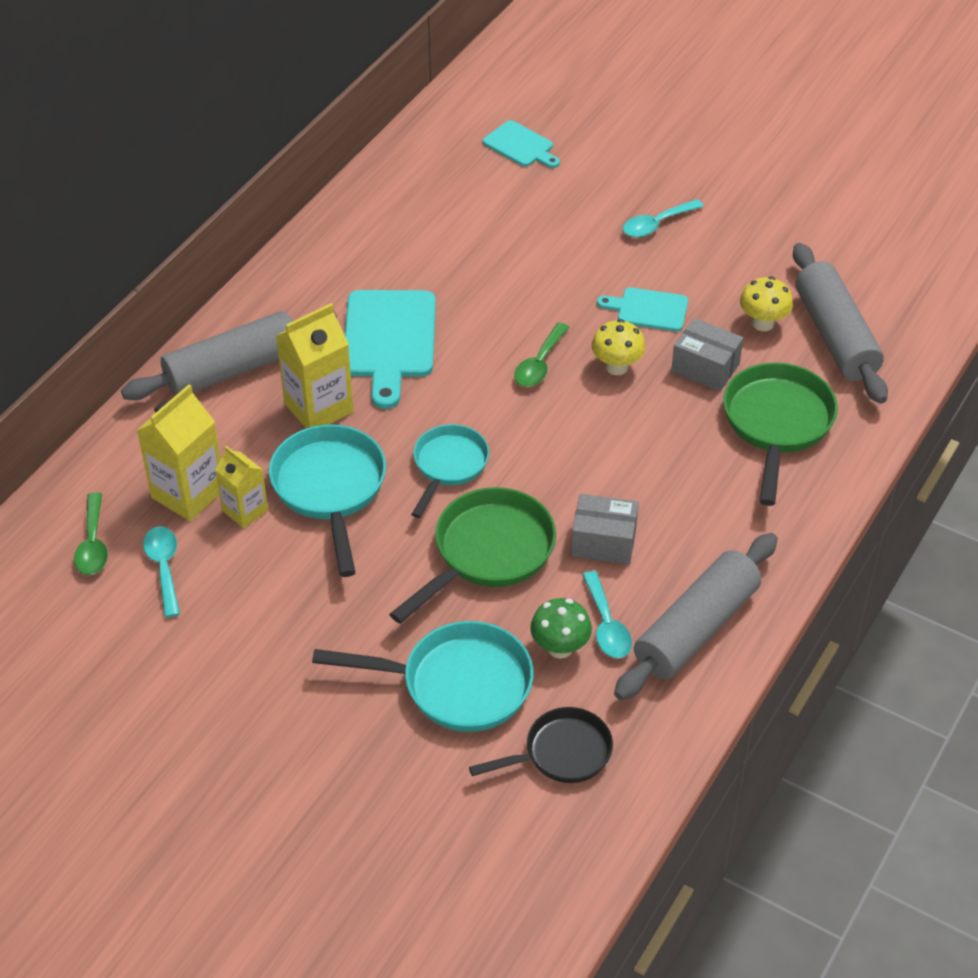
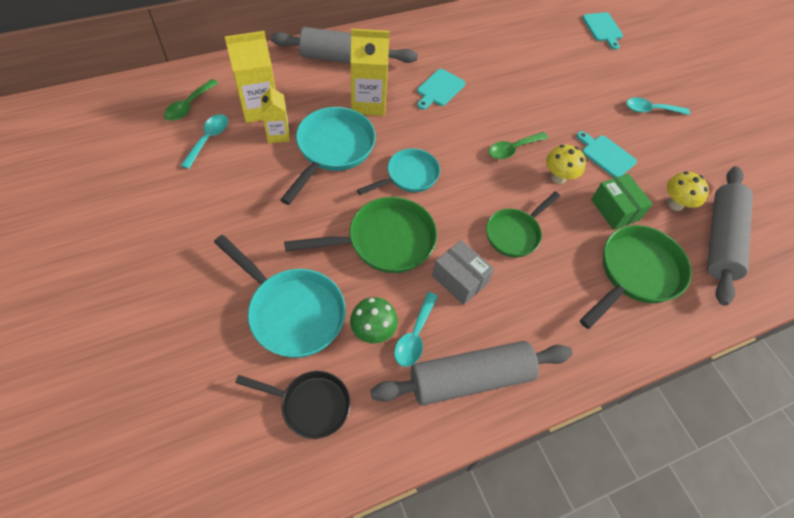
camera: 30 degrees right, 10 degrees up
turquoise cutting board [345,290,436,409] -> turquoise cutting board [417,69,465,110], size x0.57
grey box [671,318,743,391] -> green box [591,174,653,230]
none -> green pan [486,191,560,257]

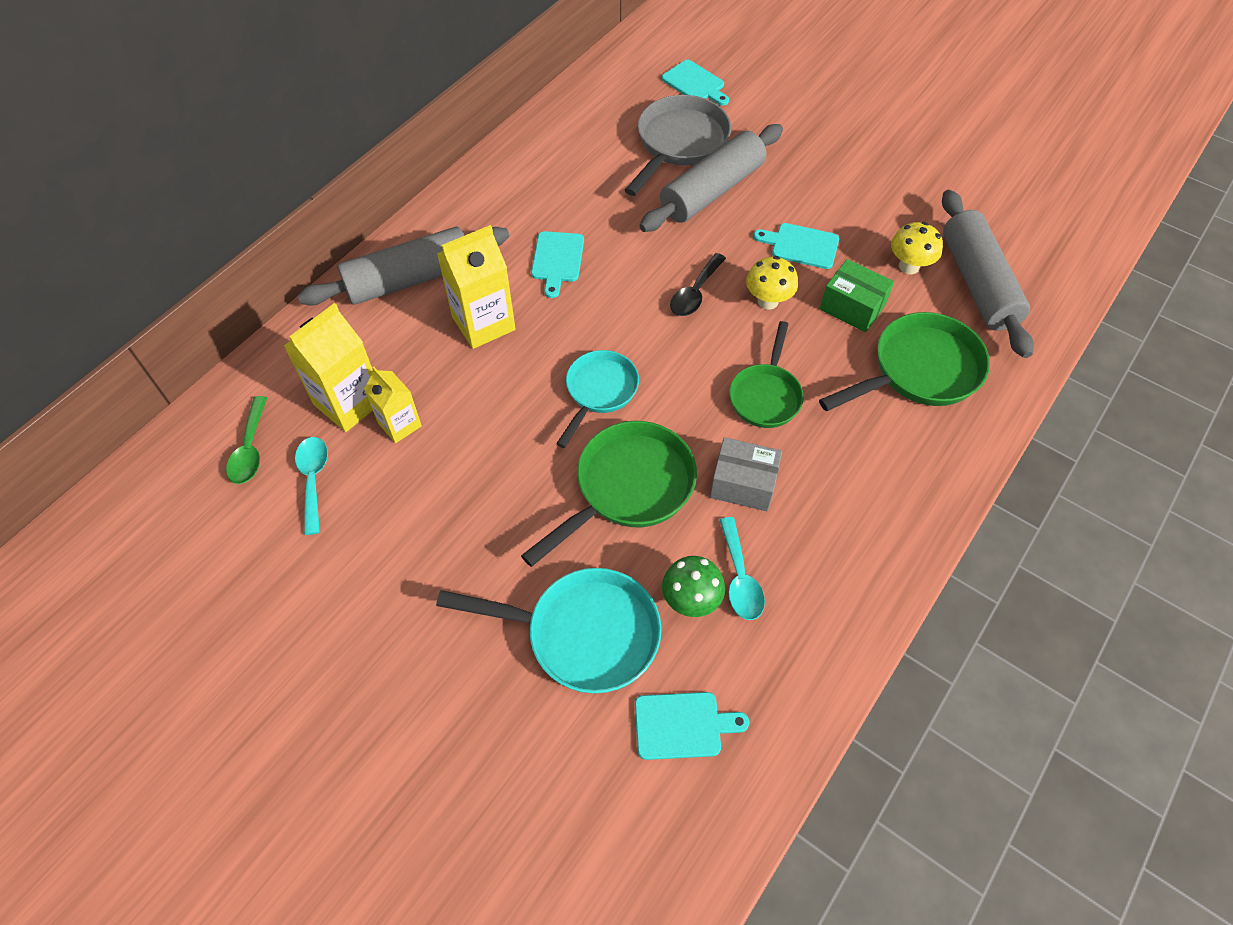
camera: 25 degrees left, 0 degrees up
black pan [235,371,351,439] -> turquoise cutting board [635,692,749,760]
turquoise pan [280,107,376,205] -> none
grey rolling pin [370,341,573,405] -> grey rolling pin moved to [639,124,783,232]
green spoon [489,132,548,159] -> black spoon [670,253,726,316]
green pan [580,225,692,329] -> green pan turned 45 degrees clockwise [819,312,990,411]
turquoise spoon [626,98,690,115] -> none
none -> grey pan [625,95,731,196]

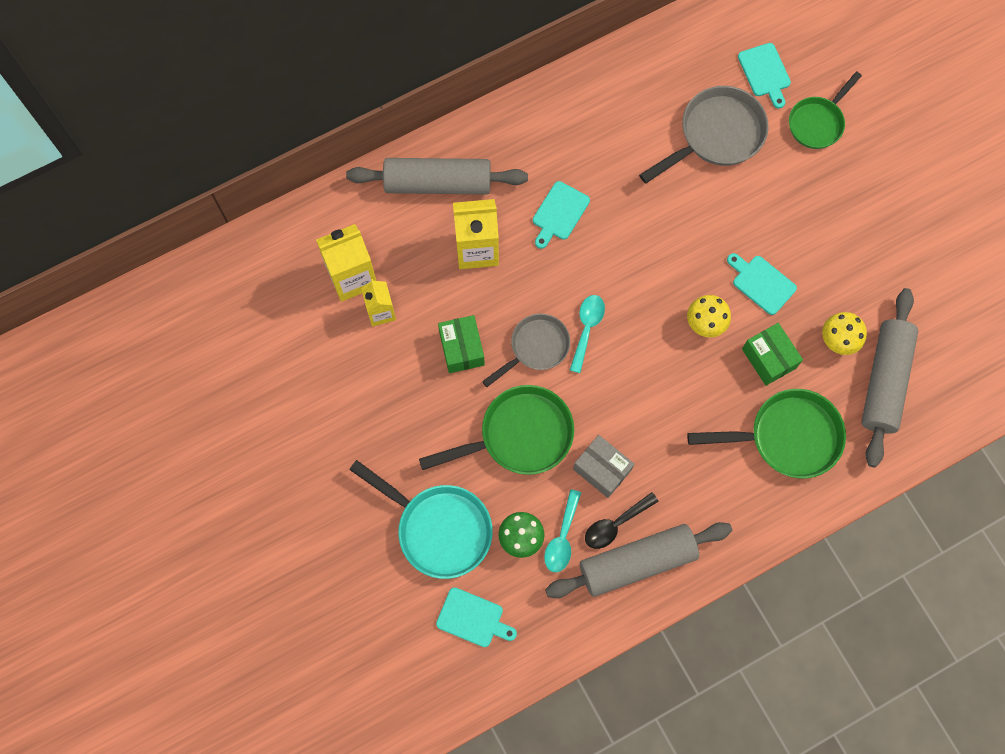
camera: 25 degrees right, 15 degrees up
green spoon [226,396,267,484] -> none
turquoise spoon [295,437,328,535] -> turquoise spoon moved to [570,295,605,373]
turquoise pan [556,350,639,448] -> grey pan [482,314,570,387]
grey rolling pin [639,124,783,232] -> grey rolling pin moved to [545,522,732,598]
black spoon [670,253,726,316] -> black spoon moved to [585,492,659,549]
green pan [729,321,804,428] -> green pan moved to [789,72,862,149]
none -> green box [438,315,485,373]

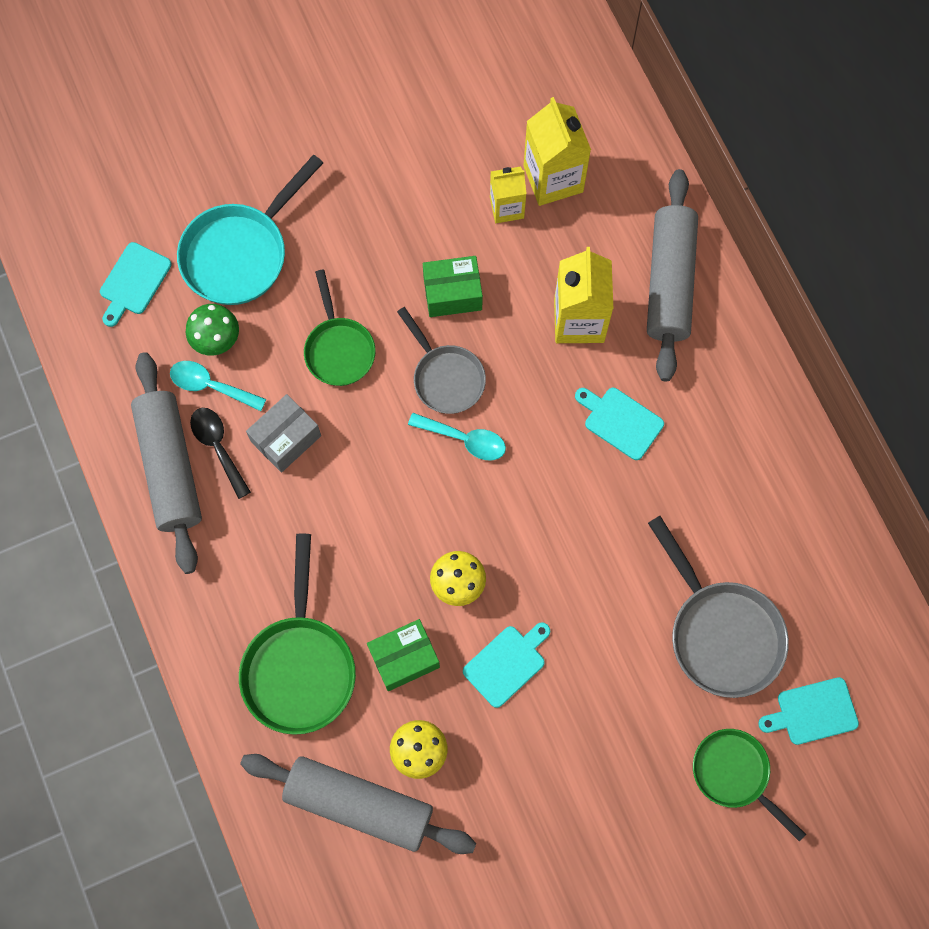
camera: 95 degrees right, 0 degrees up
green pan [419,385,574,475] -> green pan [304,269,376,386], size x0.66

